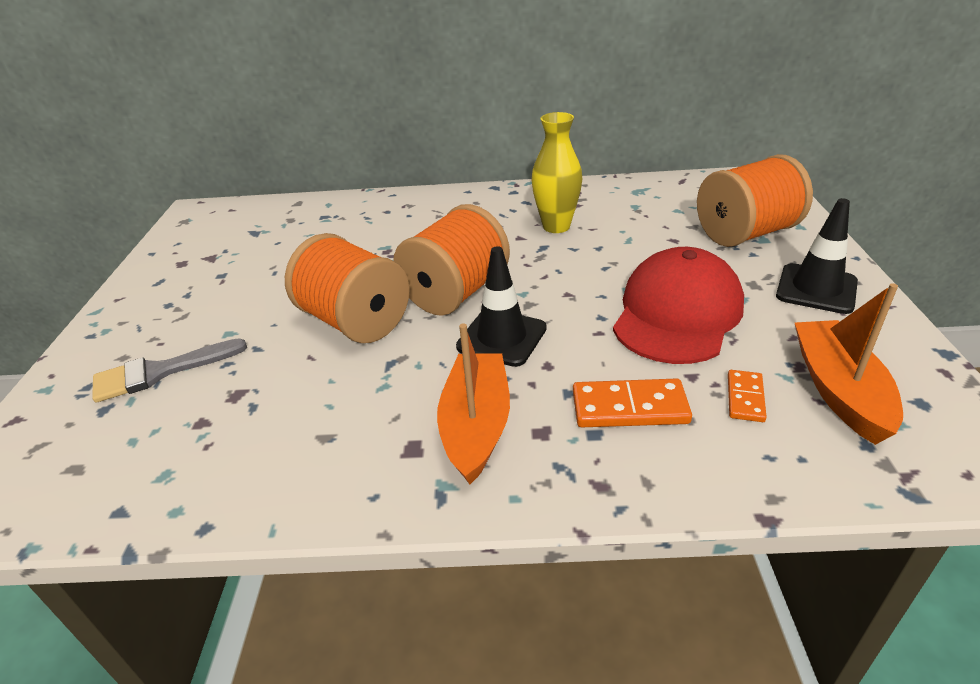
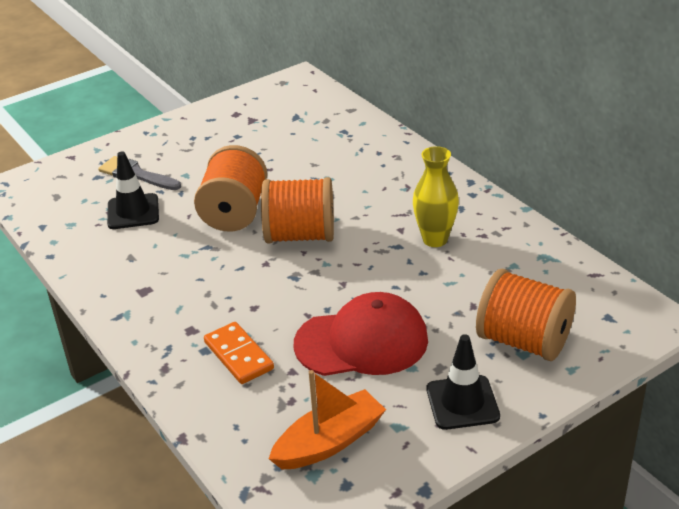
camera: 55 degrees right, 0 degrees up
orange boat [437,323,510,485] -> none
black traffic cone [456,246,547,367] -> black traffic cone moved to [107,151,159,229]
orange domino [728,370,767,422] -> none

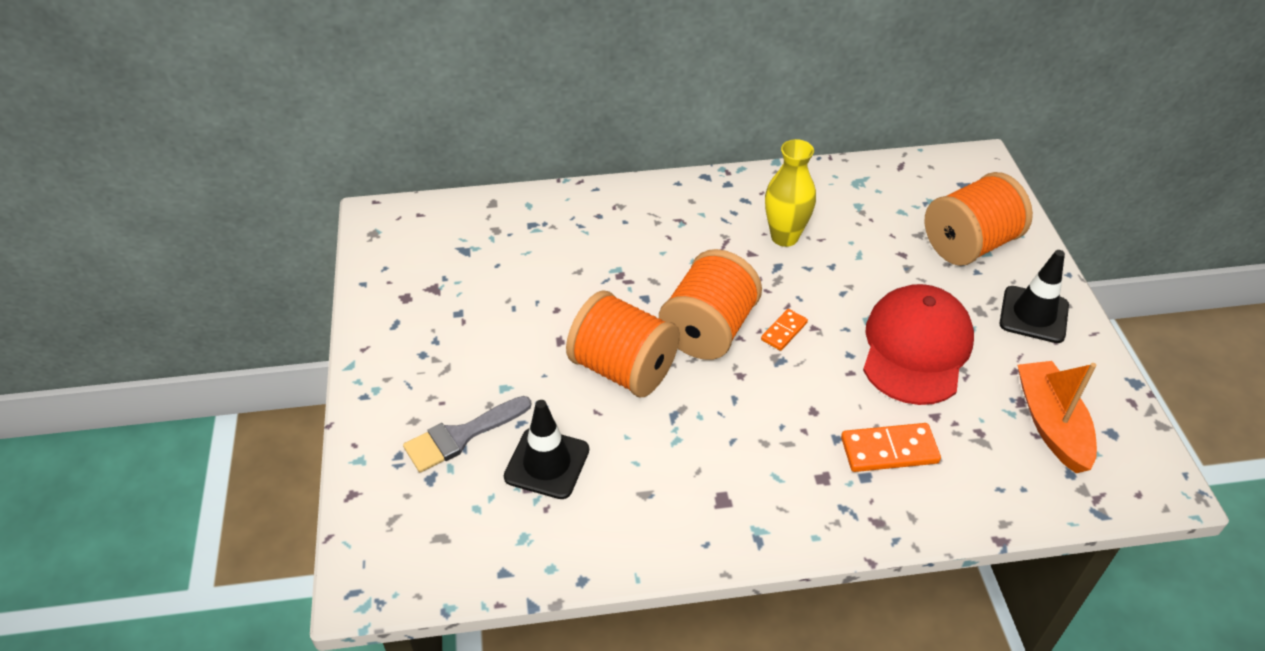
camera: 65 degrees left, 10 degrees up
none -> orange domino [761,309,808,351]

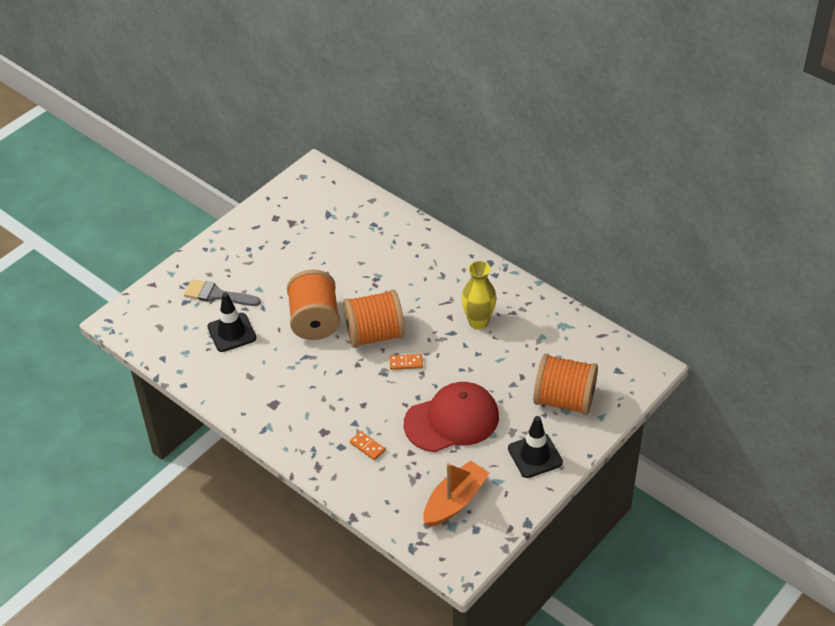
camera: 50 degrees right, 0 degrees up
orange domino [841,423,941,472] -> orange domino [350,431,385,460], size x0.60

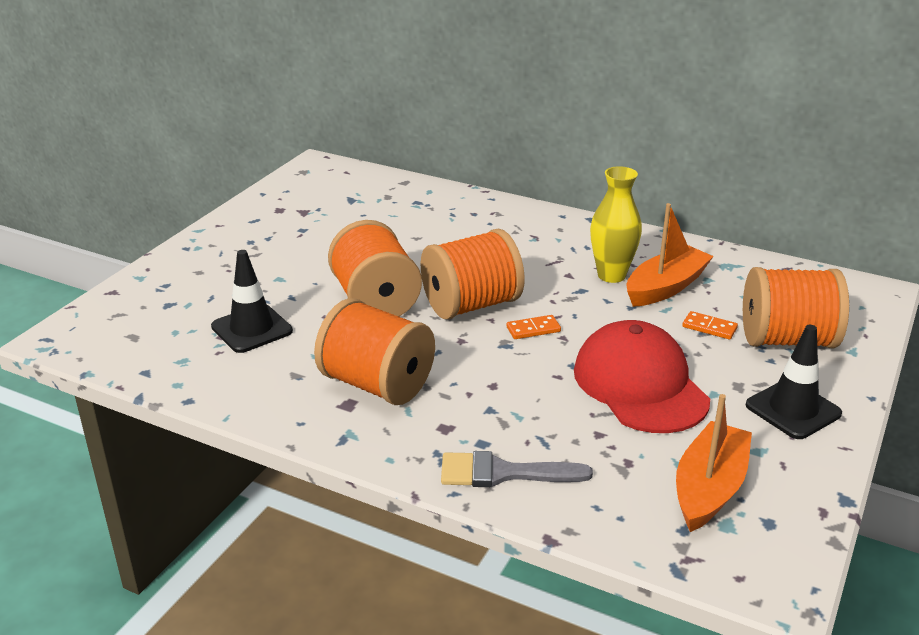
camera: 15 degrees left, 15 degrees down
grey brush [184,279,261,306] -> grey brush moved to [441,451,593,487]
orange domino [350,431,385,460] -> orange domino moved to [682,311,738,340]
red cap [404,382,499,452] -> red cap turned 75 degrees counterclockwise [574,320,710,433]
none -> orange spool [314,298,435,405]
none -> orange boat [627,203,714,307]

